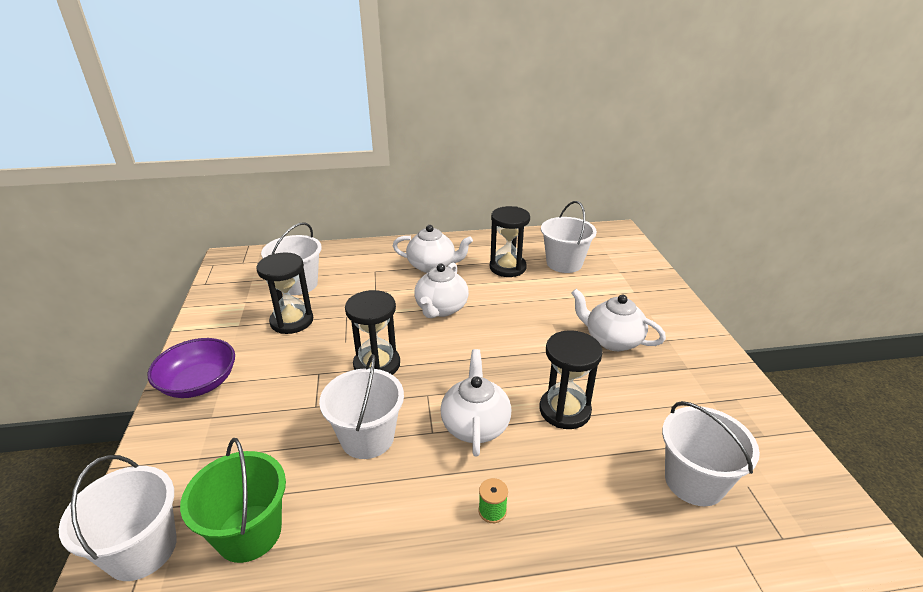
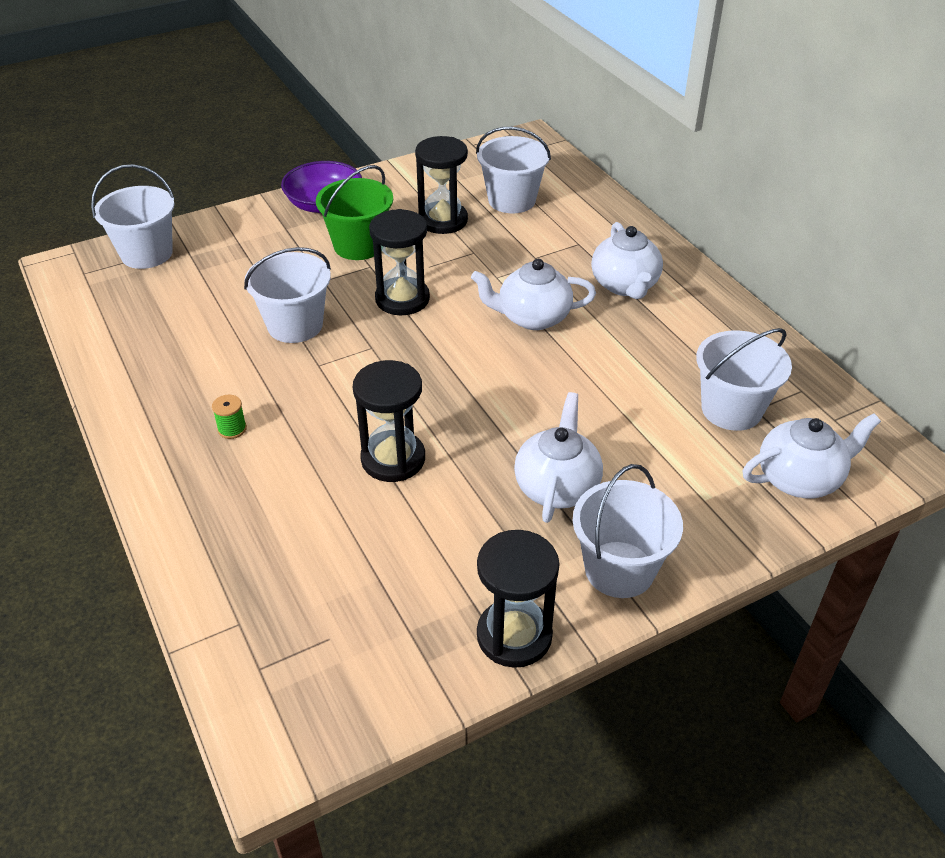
camera: 70 degrees right, 10 degrees up
green bucket [180,438,286,563] -> green bucket moved to [316,165,393,260]
white teapot [441,349,511,457] -> white teapot moved to [743,413,881,498]
black hourglass [490,206,530,277] -> black hourglass moved to [477,530,559,668]
white bucket [662,401,760,506] -> white bucket moved to [573,464,683,598]

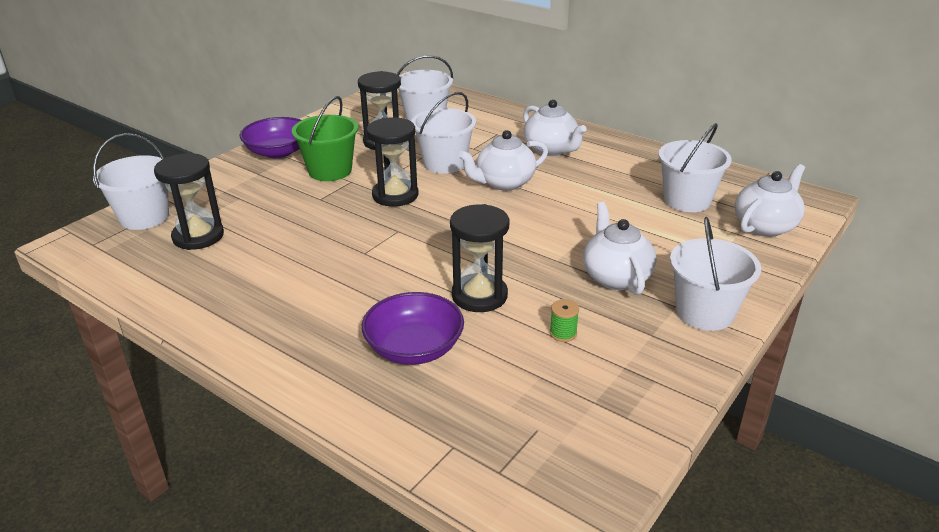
camera: 25 degrees left, 10 degrees down
green spool [212,395,247,439] -> green spool moved to [550,299,579,342]
white bucket [244,247,331,343] -> white bucket moved to [411,92,476,174]
black hourglass [477,530,559,668] -> black hourglass moved to [154,153,224,250]
none -> purple bowl [362,292,464,365]

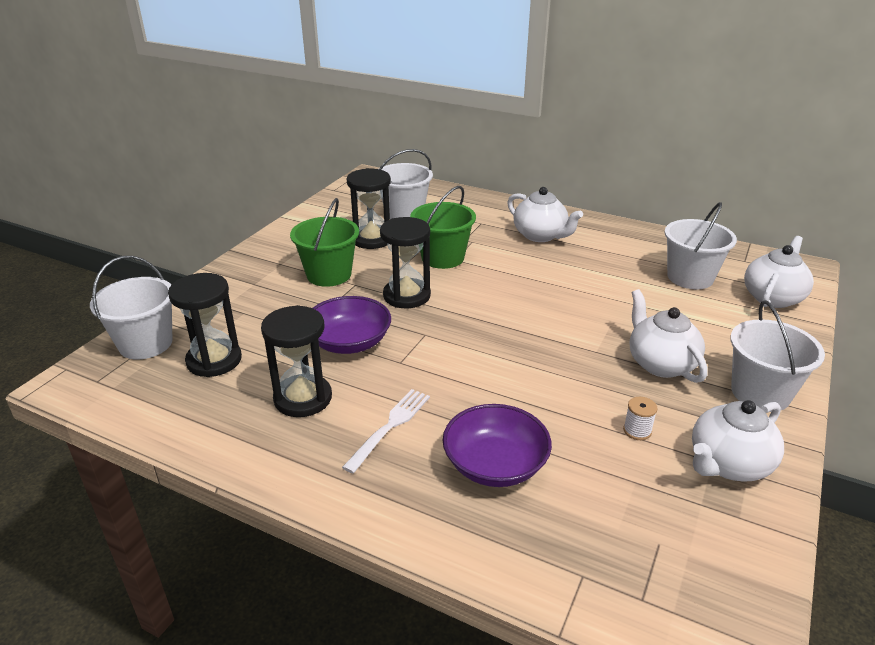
camera: 10 degrees left, 0 degrees up
purple bowl [240,117,301,158] -> purple bowl moved to [313,296,391,354]
white bucket [411,92,476,174] -> green bucket [410,186,476,269]
black hourglass [450,204,510,312] -> black hourglass moved to [261,305,332,417]
white teapot [458,130,548,191] -> white teapot moved to [692,400,784,481]
green spool [550,299,579,342] -> white spool [623,397,658,440]
none -> white fork [342,389,430,473]

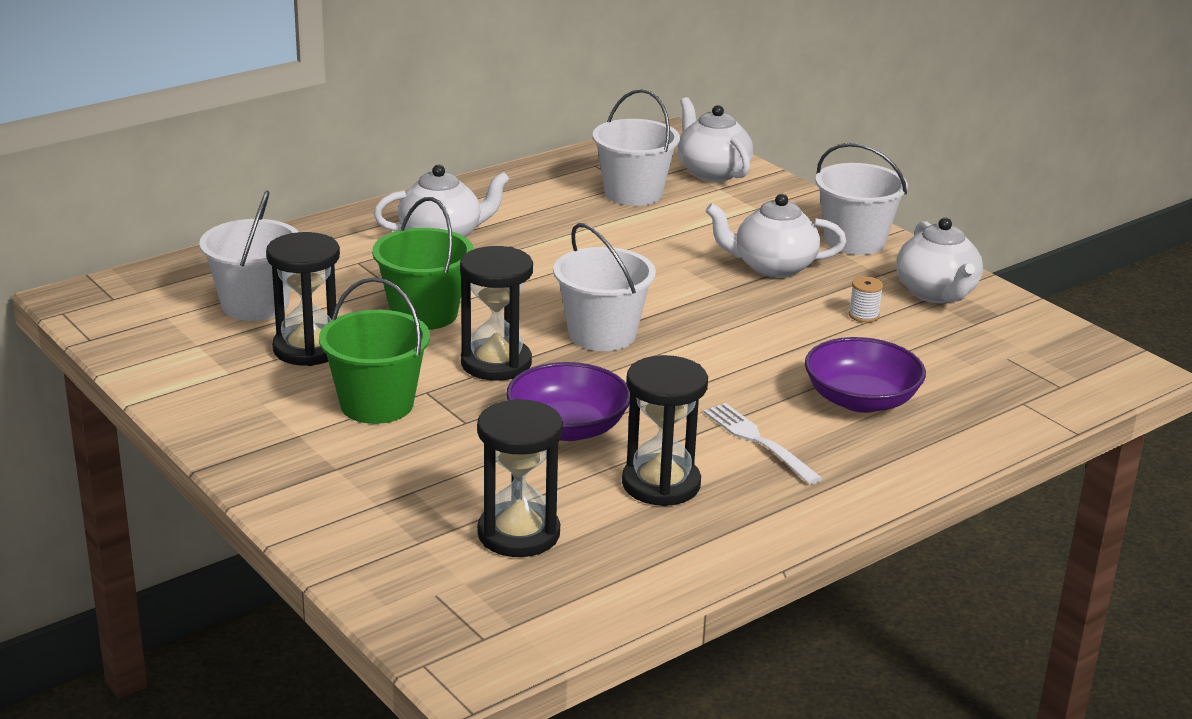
camera: 65 degrees left, 5 degrees down
white bucket [90,256,173,360] -> white bucket moved to [553,223,656,351]

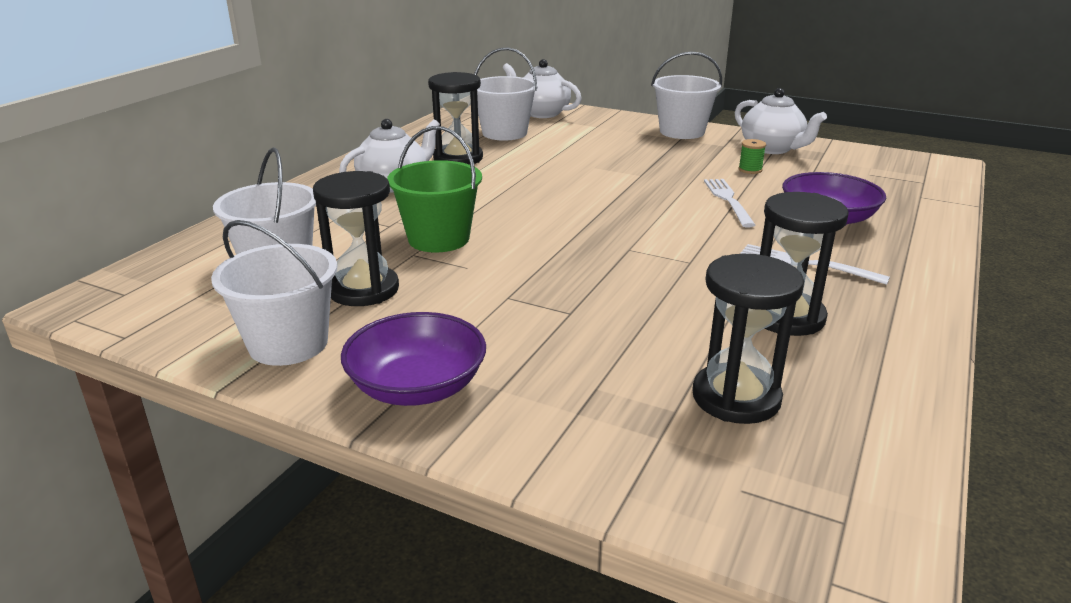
camera: 25 degrees left, 0 degrees up
green bucket [319,277,430,424] -> none
black hourglass [460,246,533,381] -> black hourglass moved to [428,72,483,165]
purple bowl [506,362,630,441] -> purple bowl moved to [341,312,486,406]
white bucket [553,223,656,351] -> white bucket moved to [211,220,337,366]
white teapot [706,194,846,278] -> none
white spool [849,276,883,323] -> green spool [738,139,766,174]
none -> white fork [704,179,755,227]

